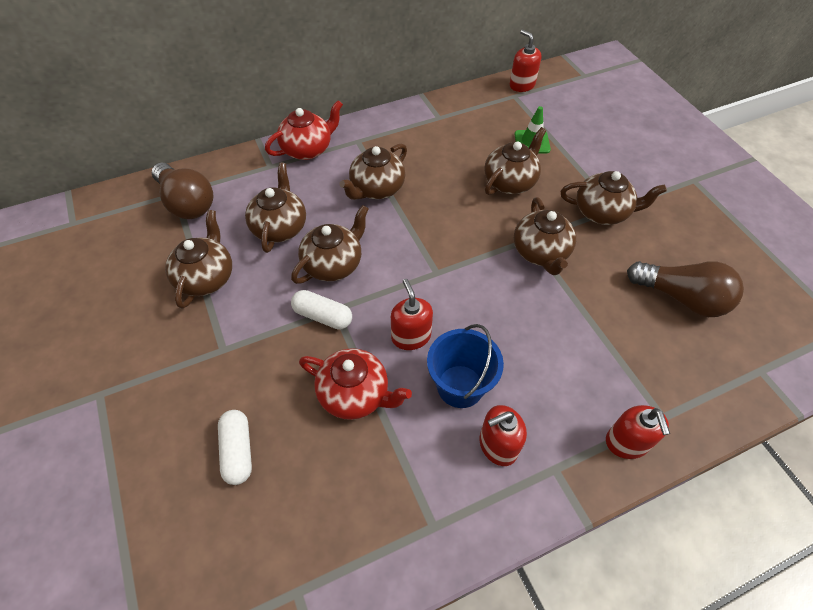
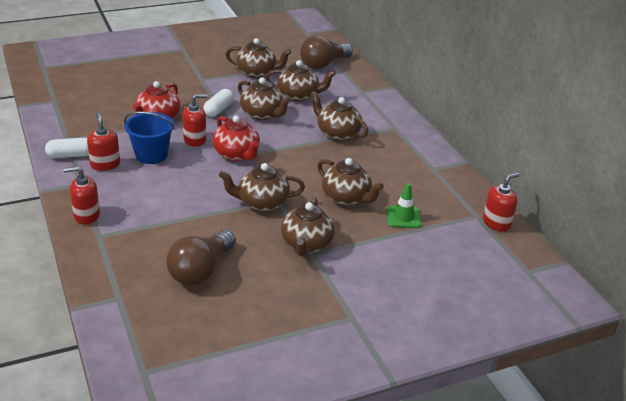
camera: 90 degrees right, 20 degrees down
white capsule [218,410,252,485] -> white capsule moved to [45,138,89,158]
red teapot [265,100,343,160] -> red teapot moved to [213,116,260,161]

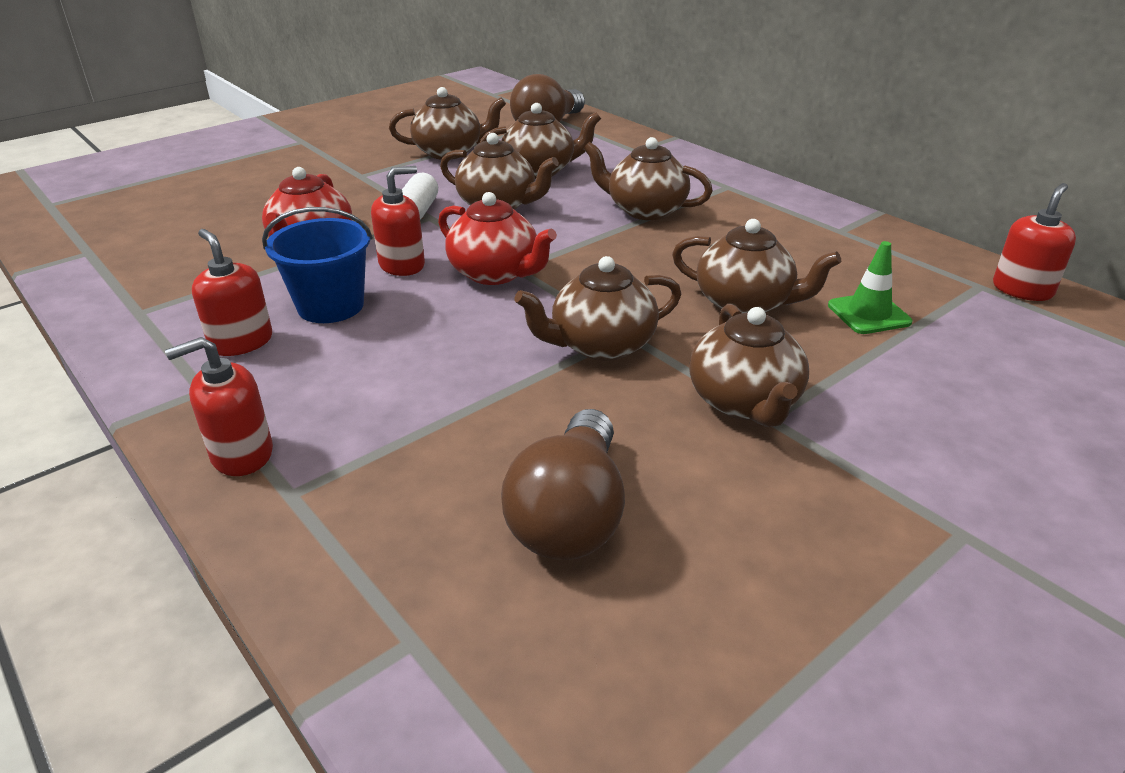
camera: 15 degrees left, 0 degrees up
white capsule [45,138,89,158] -> none

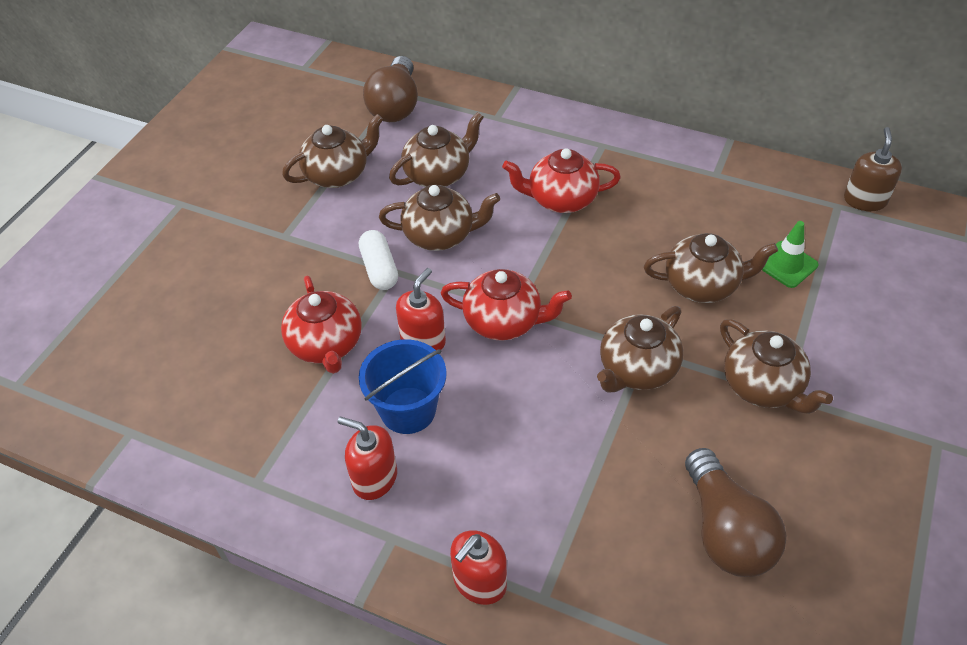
camera: 25 degrees left, 15 degrees up
brown teapot [583,137,713,220] -> red teapot [502,148,621,213]
red soap dispenser [993,183,1076,301] -> brown soap dispenser [844,127,902,211]

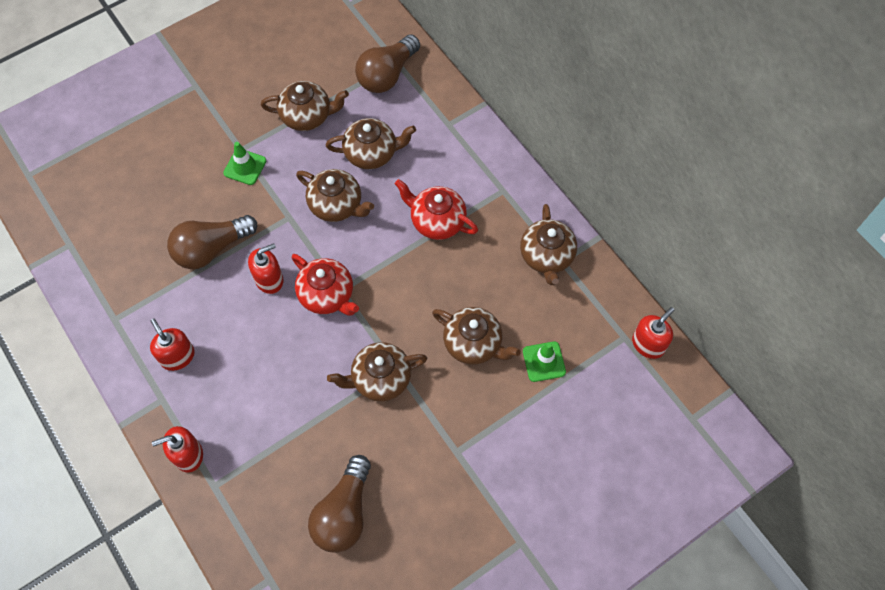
camera: 30 degrees right, 15 degrees up
red teapot [281,276,362,374] -> brown light bulb [167,215,257,269]
white capsule [359,230,398,290] -> none
blue bucket [359,339,447,434] -> none
brown teapot [720,319,833,414] -> brown teapot moved to [520,204,577,285]
brown soap dispenser [844,127,902,211] -> red soap dispenser [632,307,674,359]
none -> green traffic cone [223,142,266,185]

